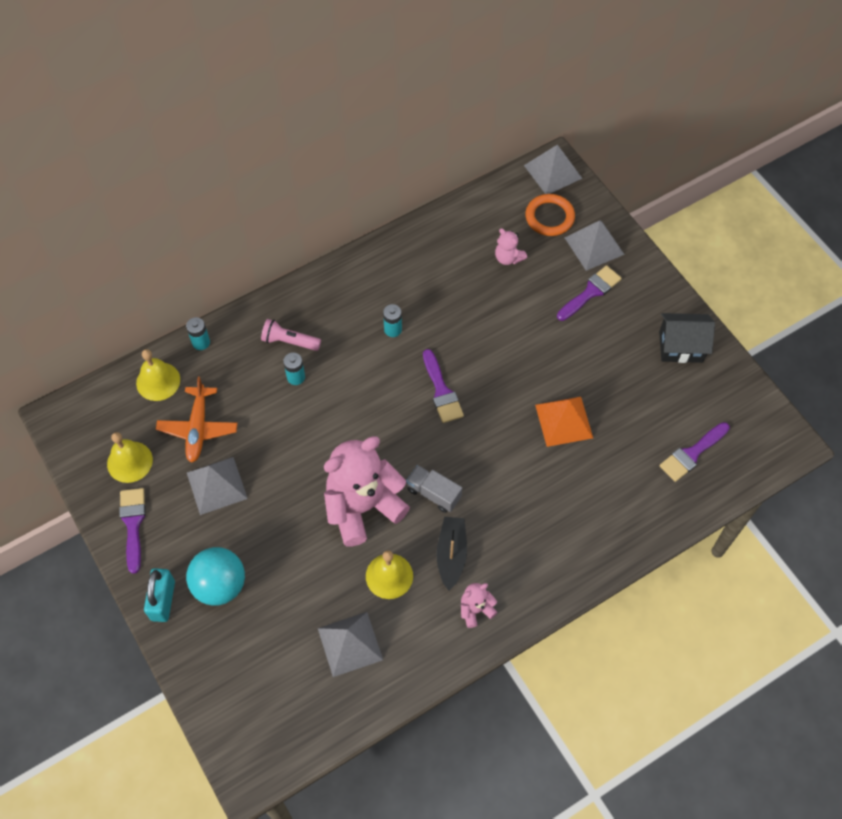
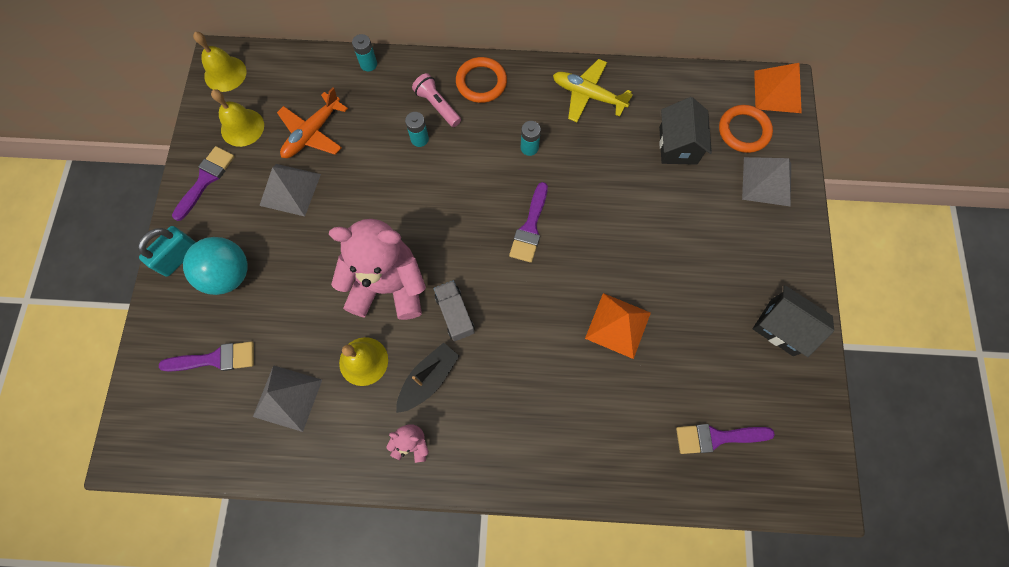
camera: 35 degrees right, 10 degrees up
yellow bell [136,349,180,401] -> yellow bell moved to [193,32,246,92]
pink teddy bear [495,228,527,265] -> black house [659,97,712,165]
grey pyramid [524,144,583,194] -> orange pyramid [754,63,802,113]
purple brush [557,265,622,321] -> purple brush moved to [159,342,254,372]
none -> orange ring [456,57,507,103]
none -> yellow plane [553,59,633,122]

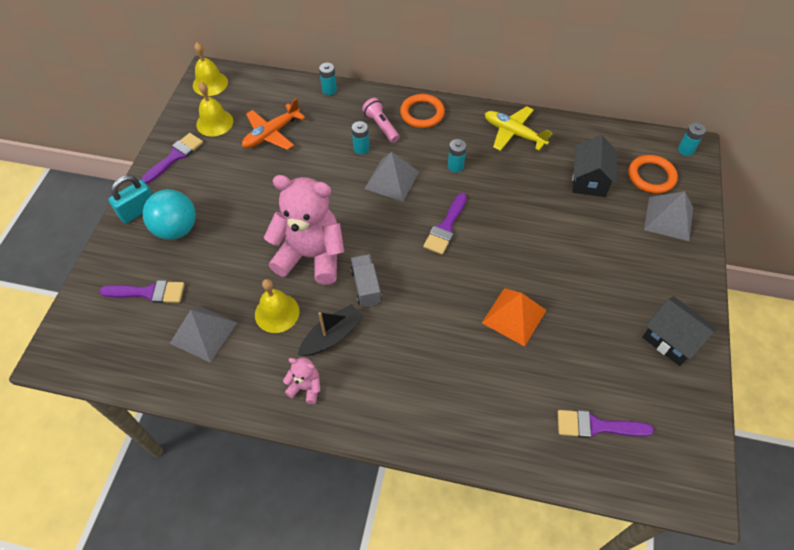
camera: 10 degrees right, 15 degrees down
grey pyramid [259,164,321,217] -> grey pyramid moved to [364,152,419,202]
orange pyramid [754,63,802,113] -> turquoise battery [678,123,706,156]

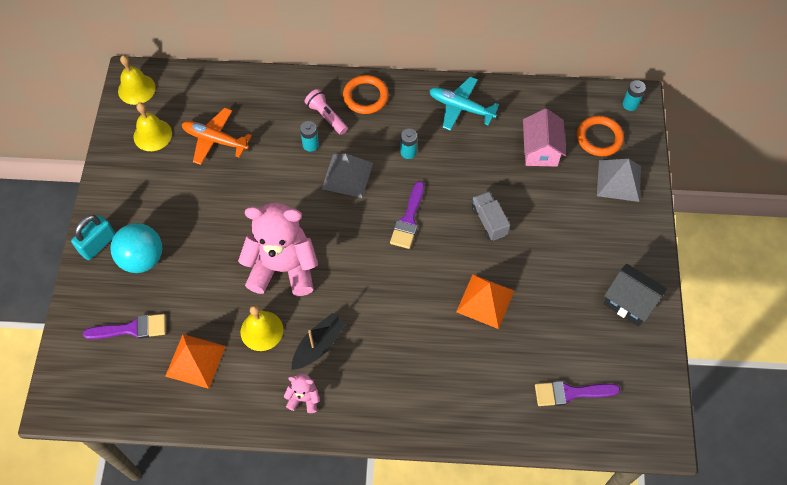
camera: 10 degrees left, 5 degrees up
purple brush [141,133,203,184] -> none
grey pyramid [169,305,237,363] -> orange pyramid [165,334,226,389]
orange plane [242,98,305,150] -> orange plane turned 75 degrees clockwise [182,108,252,165]
turquoise battery [319,63,337,95] -> none
grey truck [350,254,382,307] -> grey truck moved to [472,191,510,241]
yellow plane [485,106,552,151] -> turquoise plane [429,77,499,131]
black house [572,135,617,197] -> pink house [523,109,566,167]

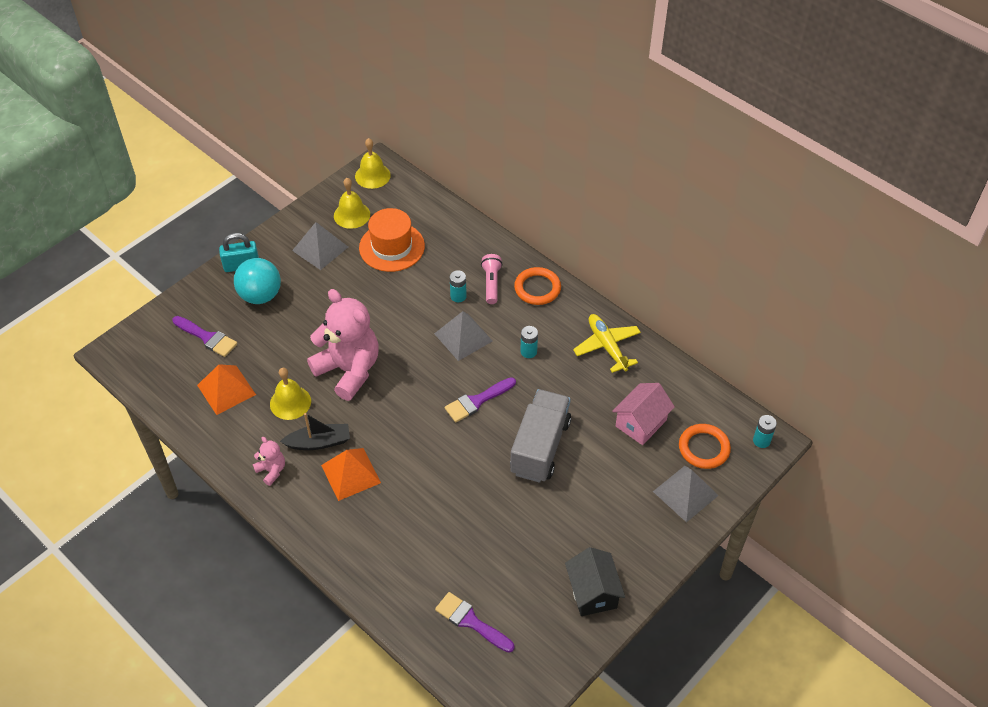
camera: 40 degrees right, 10 degrees down
orange plane [182,108,252,165] -> orange hat [359,208,425,272]
turquoise plane [429,77,499,131] -> yellow plane [573,314,641,373]
orange pyramid [456,275,514,329] -> orange pyramid moved to [321,448,381,501]
grey truck [472,191,510,241] -> grey truck [510,389,571,483], size x1.83
none -> grey pyramid [292,222,348,270]

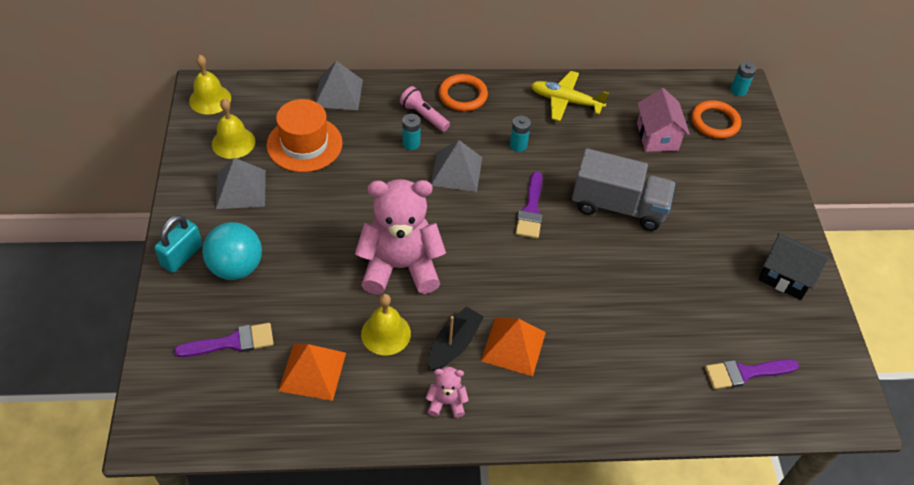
camera: 50 degrees left, 0 degrees up
grey truck [510,389,571,483] -> grey truck turned 135 degrees clockwise [572,148,675,231]
grey pyramid [653,466,719,523] -> grey pyramid moved to [315,61,363,110]

